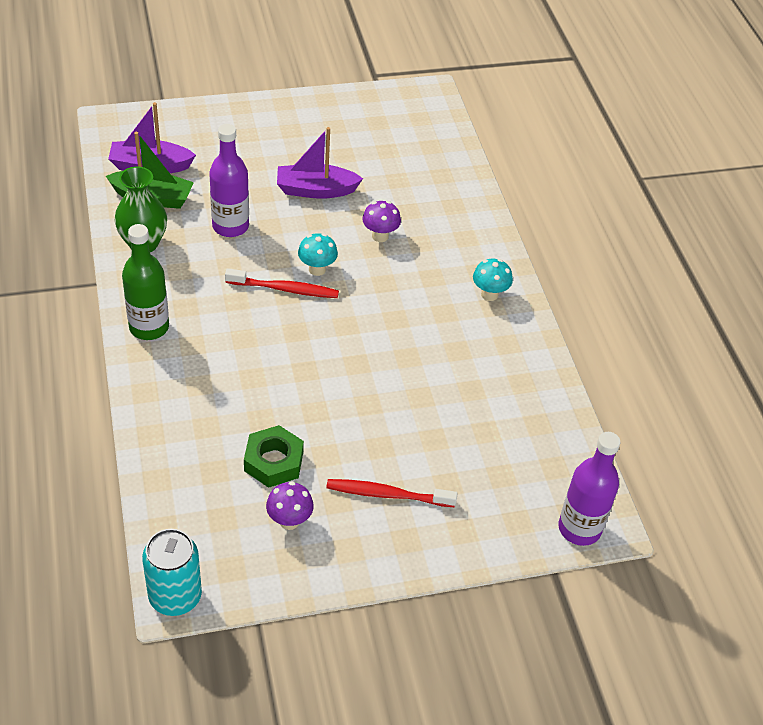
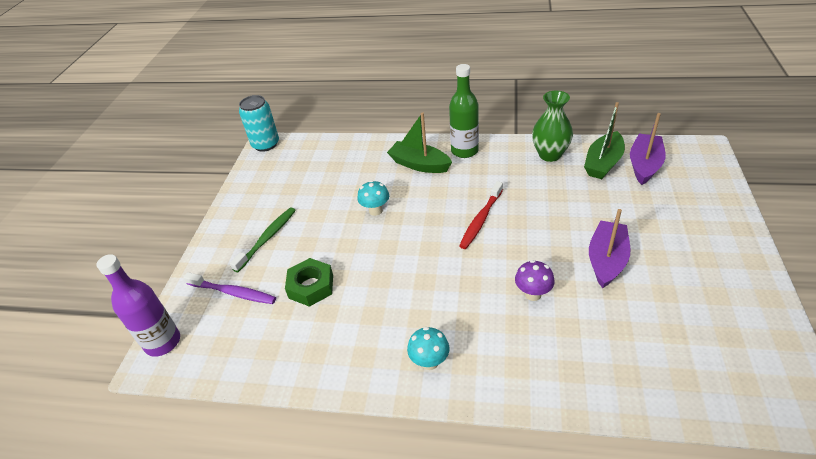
camera: 120 degrees right, 5 degrees down
purple bottle [209,124,249,237] -> none
green nut [244,425,304,488] -> green nut moved to [285,258,333,307]
purple mushroom [266,481,314,530] -> none
turquoise mushroom [298,233,338,276] -> turquoise mushroom moved to [357,180,389,216]
red toothbrush [326,479,457,507] -> green toothbrush [230,207,296,272]
none -> purple toothbrush [183,272,276,304]
none -> green boat [387,112,452,173]

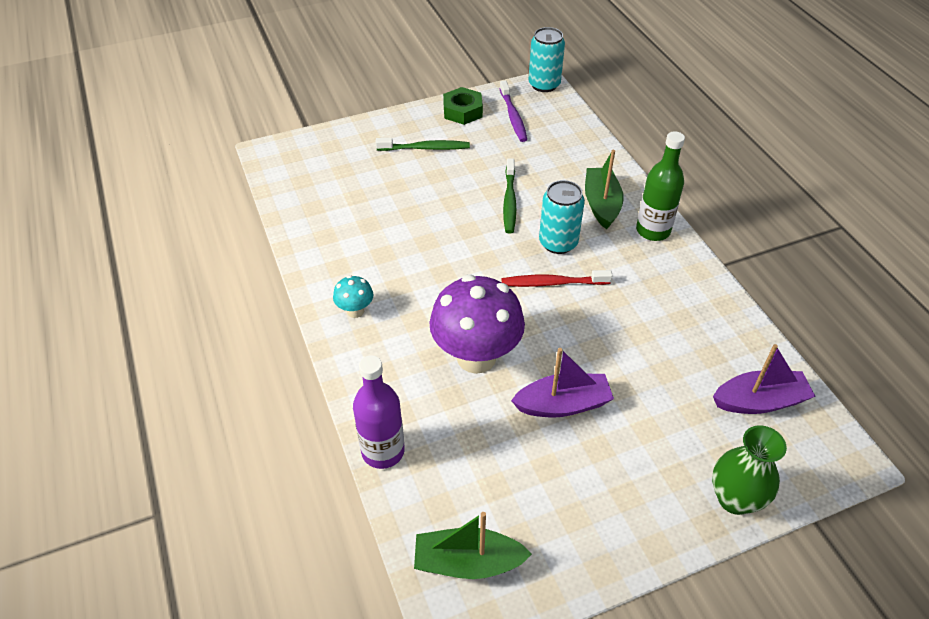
camera: 55 degrees right, 5 degrees up
purple bottle [97,254,180,357] -> purple bottle moved to [353,355,405,469]
purple toothbrush [183,272,276,304] -> purple toothbrush moved to [499,80,527,142]
green nut [285,258,333,307] -> green nut moved to [443,87,483,125]
turquoise mushroom [357,180,389,216] -> green toothbrush [503,158,516,233]
purple mushroom [515,260,555,301] -> purple mushroom [430,275,525,374], size x2.19
green vase [532,91,573,162] -> green vase moved to [712,425,787,515]
green boat [584,102,625,179] -> green boat moved to [414,512,532,579]
none -> turquoise can [539,180,585,254]

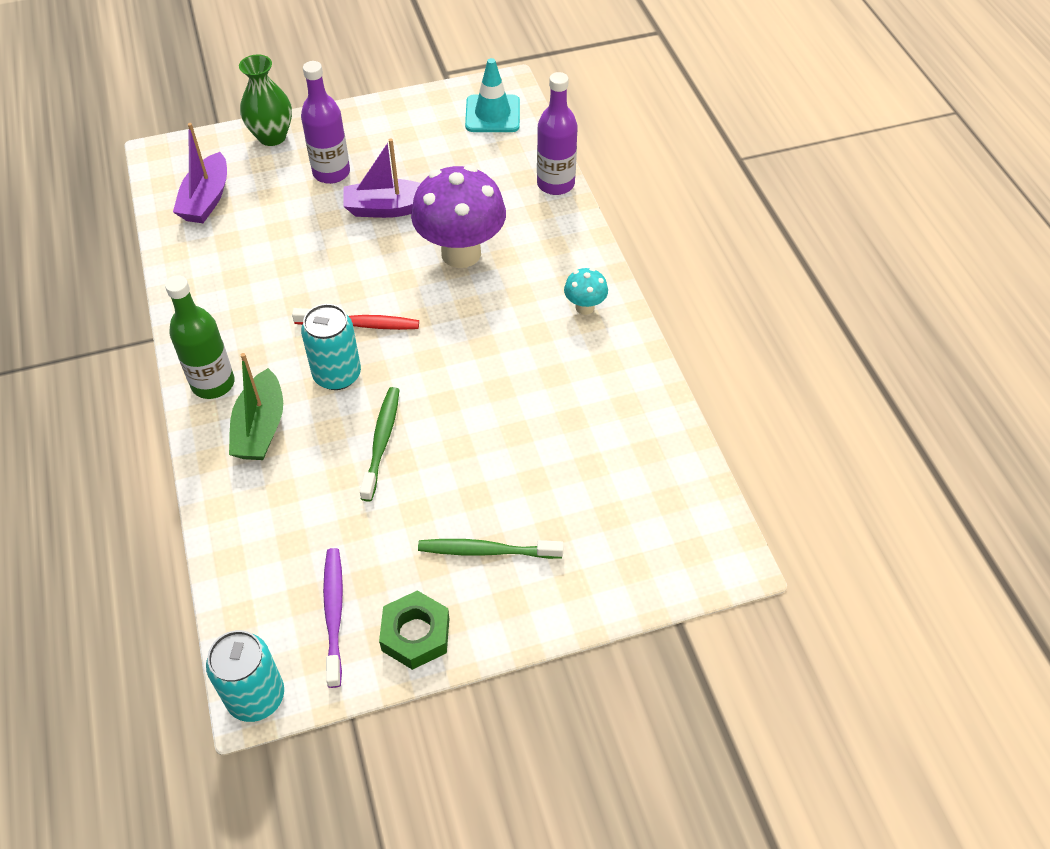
camera: 175 degrees left, 5 degrees up
green boat [414,512,532,579] -> turquoise traffic cone [465,58,520,132]
purple boat [713,344,816,414] -> purple boat turned 75 degrees counterclockwise [173,123,227,223]
none -> purple bottle [301,61,350,184]

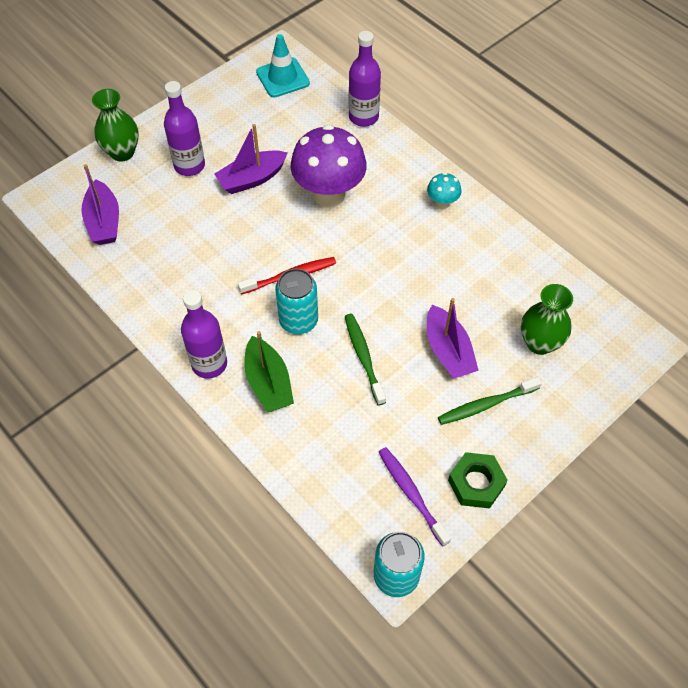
camera: 25 degrees left, 5 degrees up
green bottle [165,275,235,399] -> purple bottle [181,290,227,379]
none -> purple boat [427,298,479,379]
none -> green vase [521,284,573,355]

